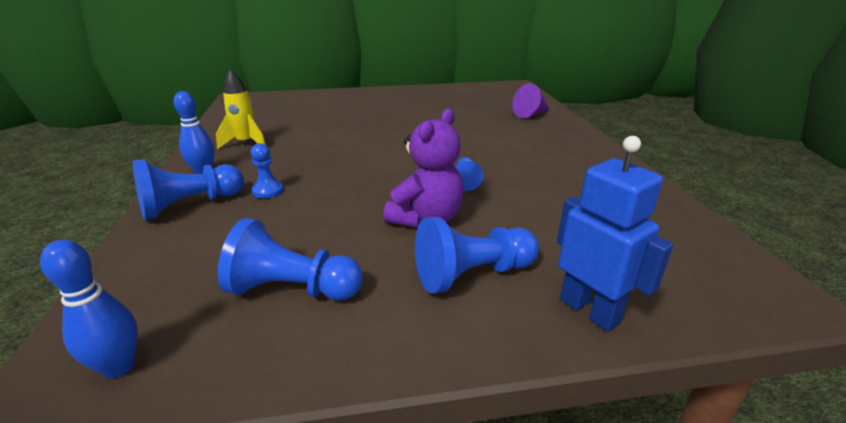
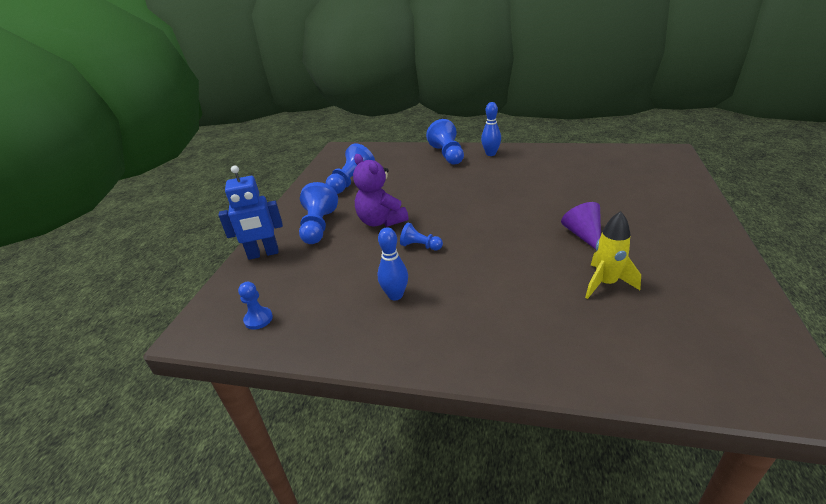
camera: 115 degrees right, 5 degrees up
blue bowling pin [40,239,138,378] -> blue bowling pin moved to [377,227,408,300]
yellow rocket [216,69,265,149] -> yellow rocket moved to [585,211,641,299]
blue pawn [251,143,284,198] -> blue pawn moved to [238,282,273,330]
purple cone [512,83,550,118] -> purple cone moved to [561,202,601,250]

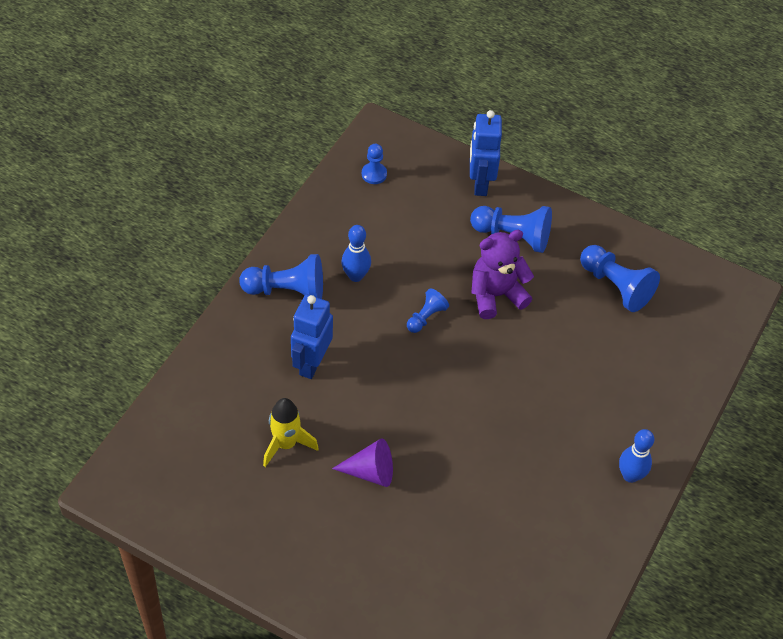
camera: 100 degrees right, 20 degrees up
blue pawn [426,119,464,165] -> blue pawn moved to [239,254,323,299]
none -> blue robot [291,294,333,379]

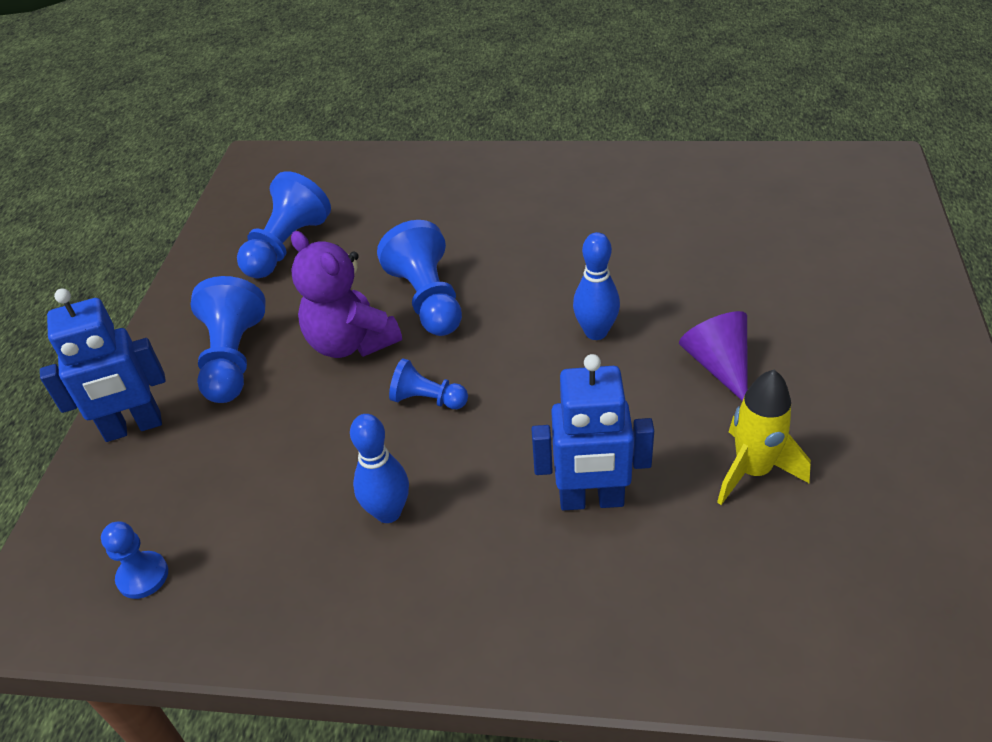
camera: 105 degrees left, 10 degrees down
blue pawn [239,254,323,299] -> blue pawn moved to [377,220,462,336]
blue bowling pin [619,429,654,483] -> blue bowling pin moved to [573,232,620,340]

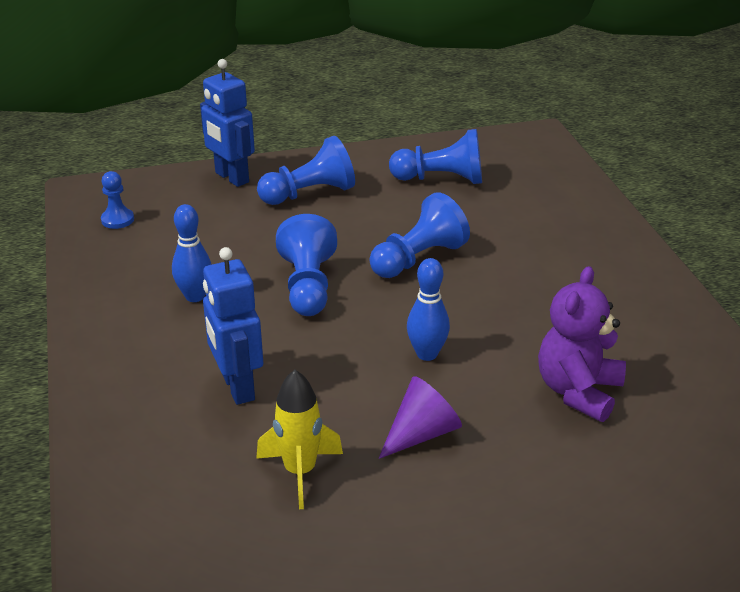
camera: 65 degrees right, 10 degrees down
purple teddy bear [291,231,402,358] -> purple teddy bear moved to [538,266,626,422]
blue pawn [389,358,468,409] -> blue pawn [276,214,337,316], size x1.76

